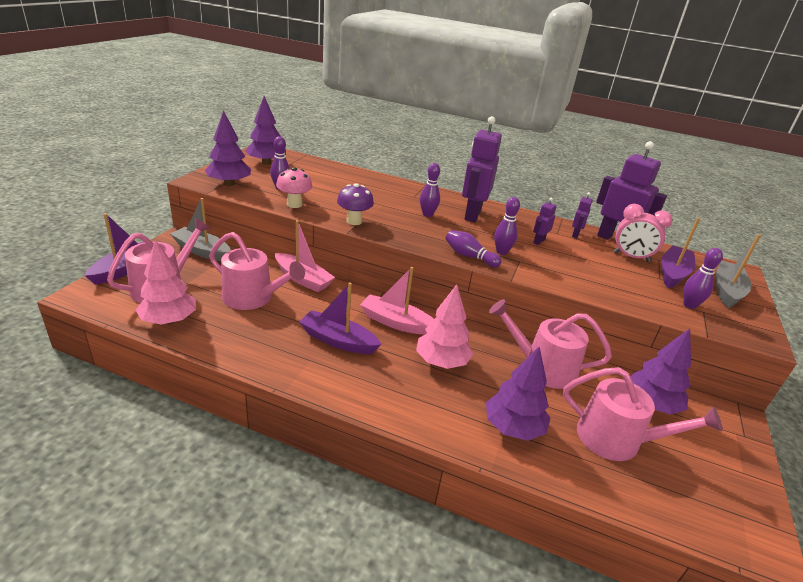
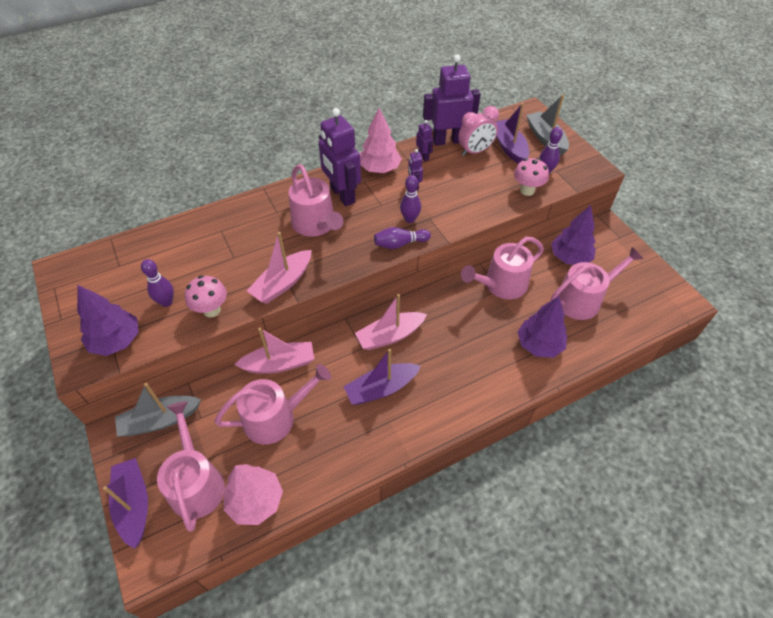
camera: 45 degrees left, 20 degrees up
purple tree [245,96,286,165] -> none
purple mushroom [337,183,374,225] -> pink boat [247,232,311,304]
pink tree [416,284,473,369] -> pink tree moved to [360,108,402,173]
purple bowling pin [420,163,440,217] -> pink watering can [289,164,344,237]
none -> pink mushroom [514,158,549,196]

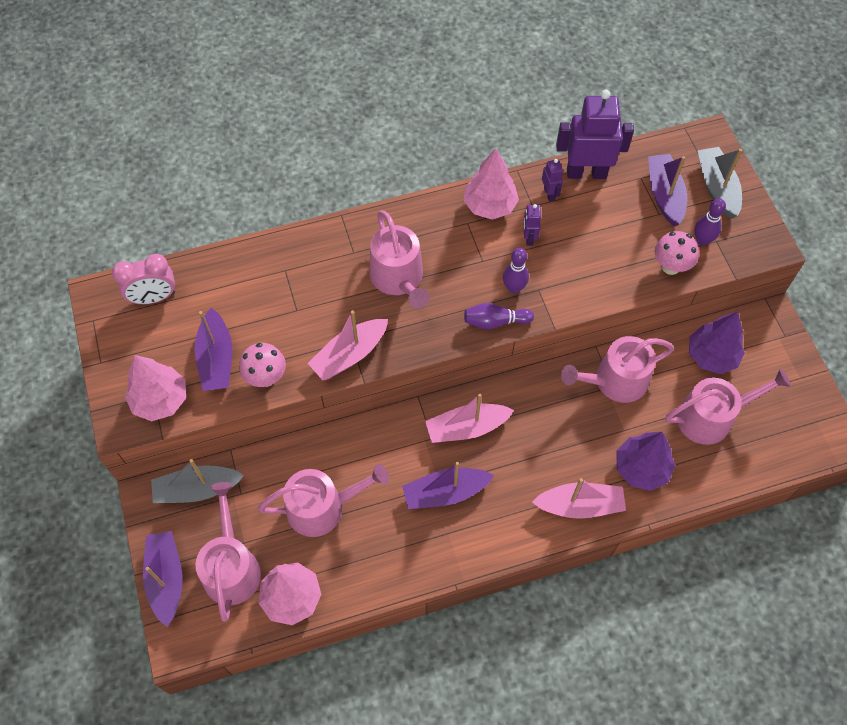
camera: 10 degrees right, 10 degrees up
purple tree [77,285,139,356] -> pink tree [125,355,186,421]
purple bowling pin [141,259,174,307] -> purple boat [195,308,232,391]
pink boat [234,328,314,374] -> pink boat moved to [532,478,626,519]
purple robot [319,108,361,206] -> none
pink clock [458,106,499,156] -> pink clock moved to [112,254,175,304]

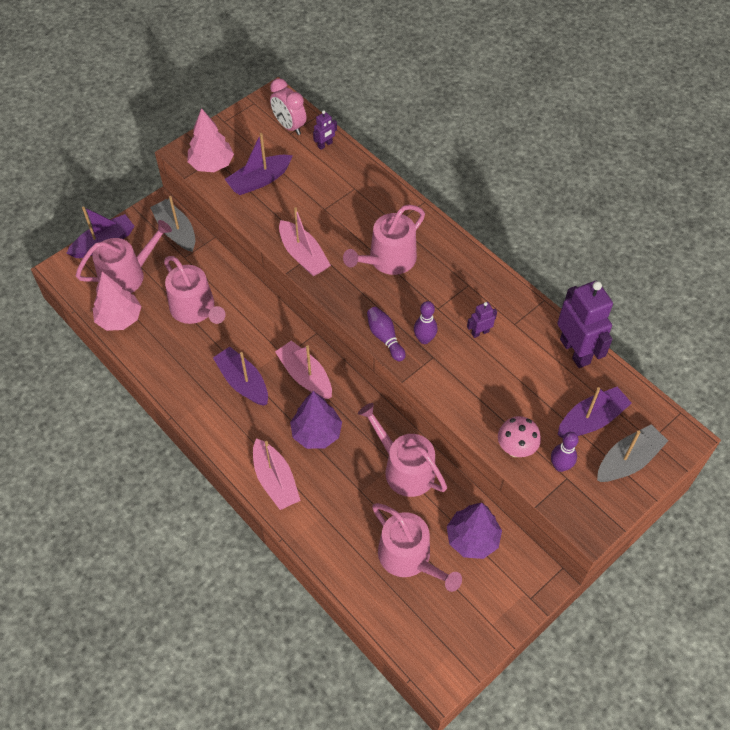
camera: 65 degrees right, 5 degrees down
pink mushroom [239,343,286,387] -> none
pink boat [308,310,388,381] -> pink boat turned 150 degrees counterclockwise [279,207,331,276]
pink tree [463,149,519,220] -> none
purple robot [542,159,563,202] -> purple robot moved to [313,110,337,150]
purple tree [617,432,675,491] -> purple tree moved to [290,391,342,449]

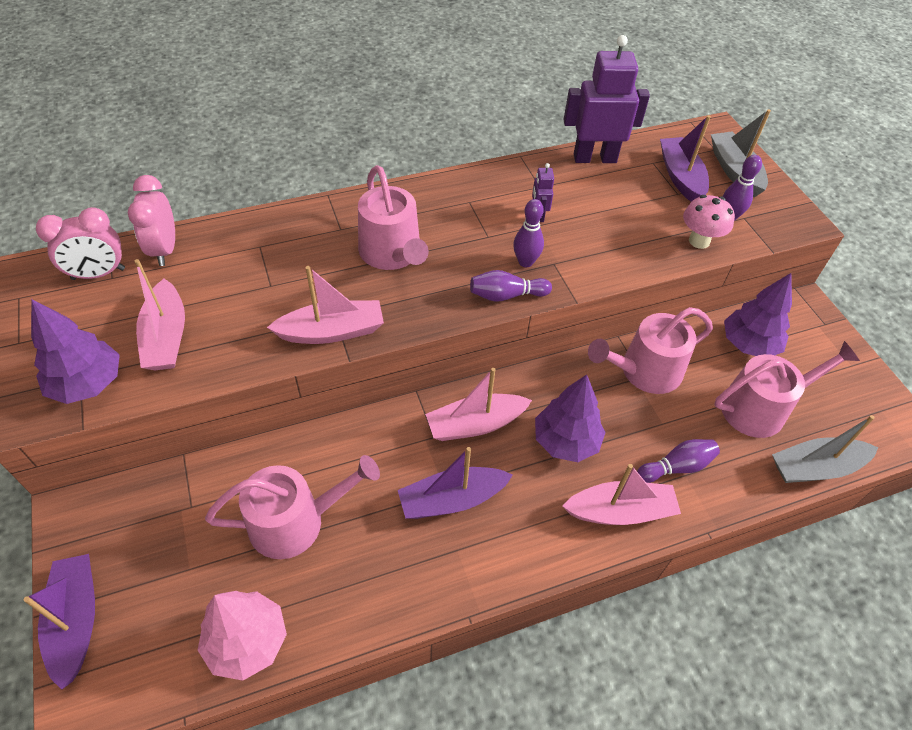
camera: 70 degrees left, 5 degrees down
pink watering can [76,220,172,294] -> none
grey boat [150,196,195,252] -> grey boat moved to [772,415,878,483]
pink tree [187,108,234,172] -> purple tree [31,299,120,404]
purple boat [225,133,293,195] -> pink boat [134,259,185,370]
purple robot [313,110,337,150] -> pink clock [128,175,175,266]
none -> purple bowling pin [637,439,720,483]

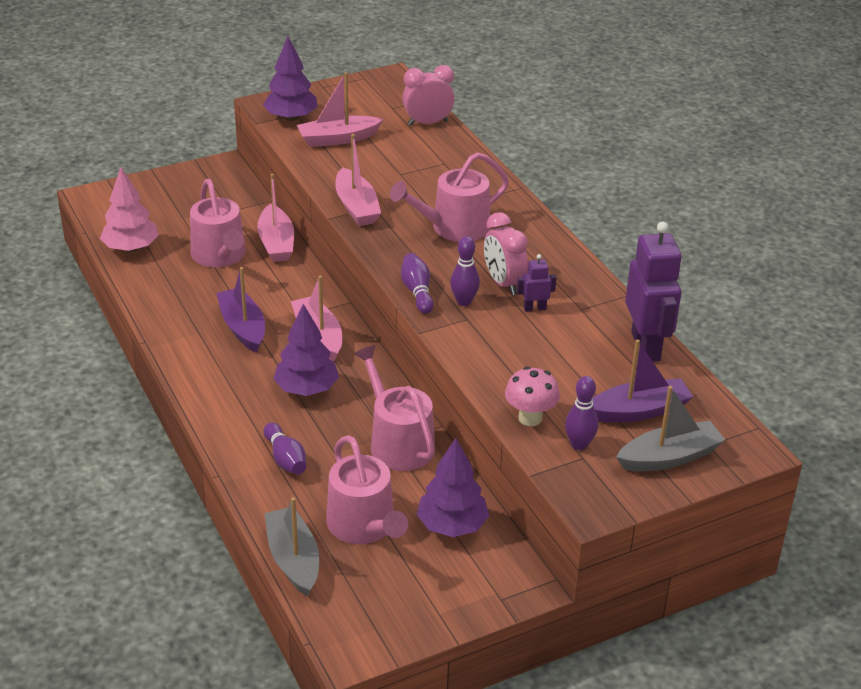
camera: 85 degrees right, 15 degrees down
purple boat [24,554,95,689] -> none
pink clock [36,207,125,280] -> pink clock moved to [484,212,528,295]
pink boat [562,464,681,525] -> pink boat moved to [257,174,294,262]

